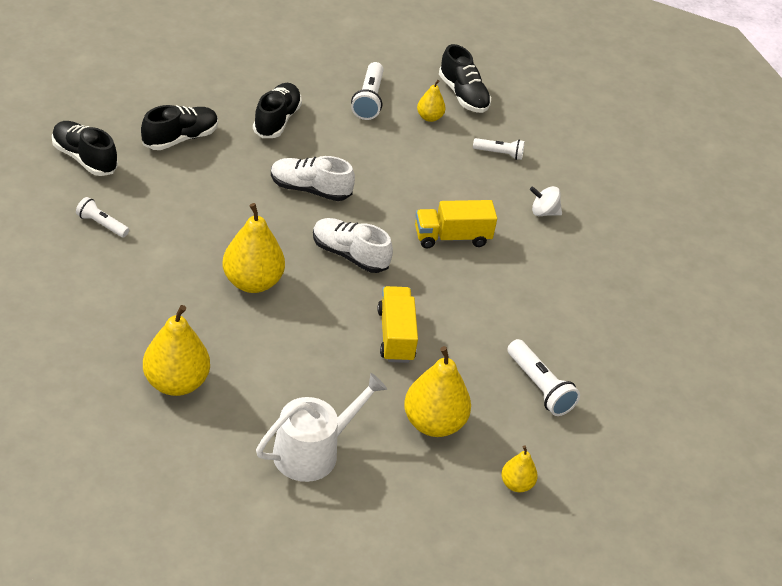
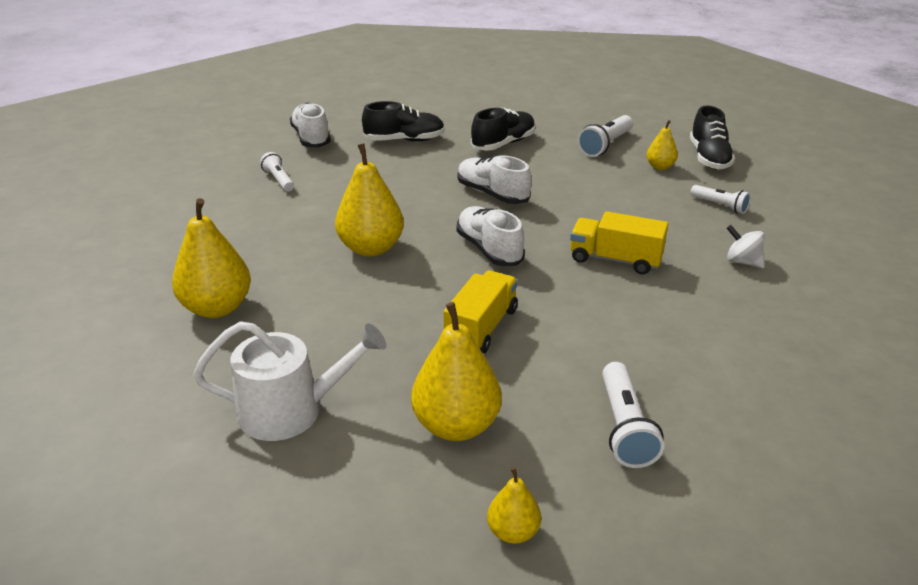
camera: 35 degrees right, 10 degrees down
black shoe [52,121,118,176] -> white shoe [290,102,331,148]

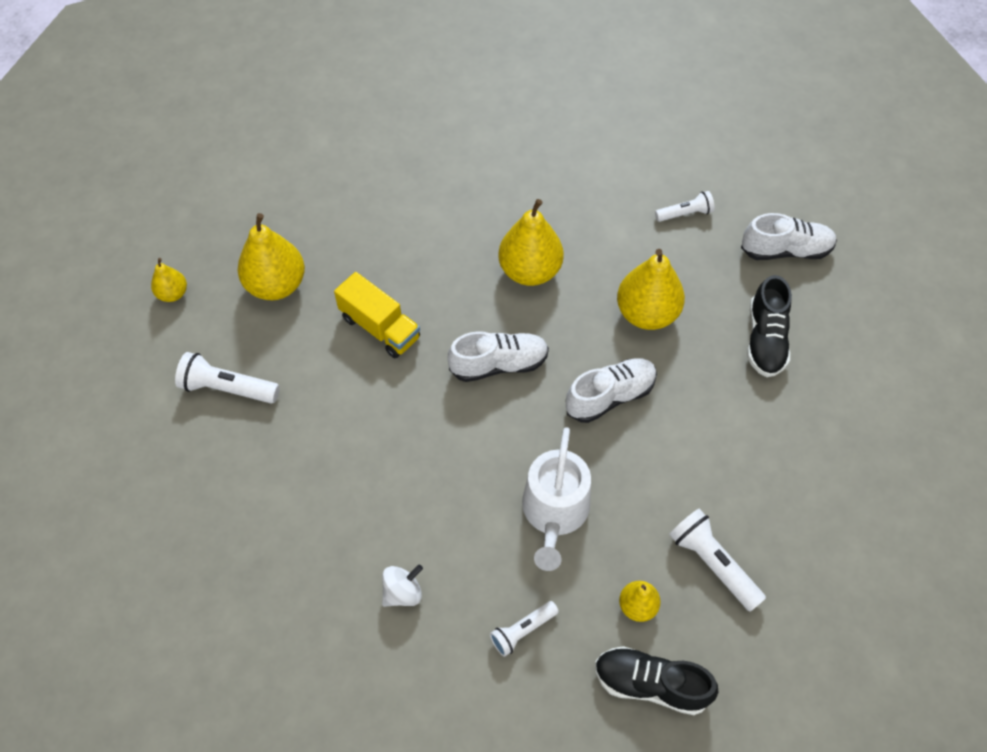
camera: 105 degrees right, 25 degrees up
yellow pear [172,198,251,318] -> yellow pear moved to [617,249,685,330]
white watering can [193,321,386,441] -> white watering can moved to [522,427,591,571]
black shoe [471,108,535,151] -> none
yellow truck [570,211,668,274] -> none

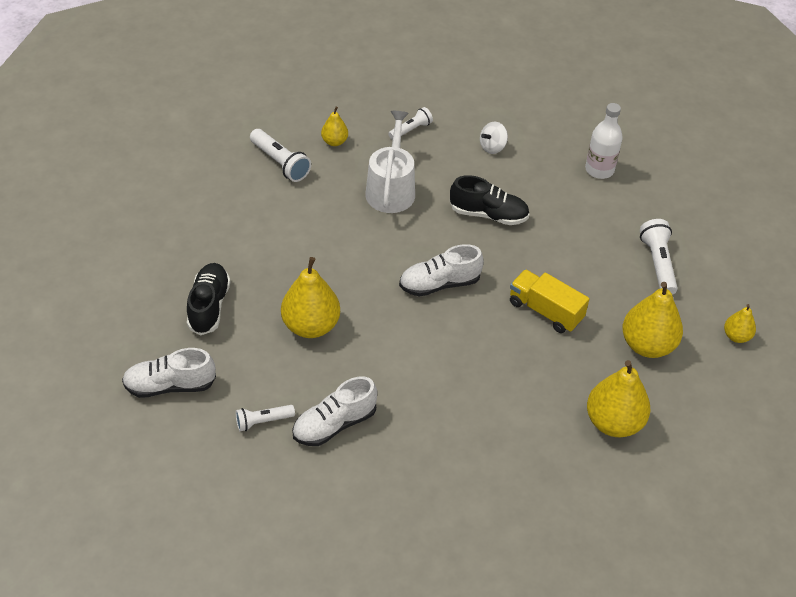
camera: 175 degrees right, 10 degrees down
white flashlight [175,352,280,404] -> white flashlight turned 105 degrees counterclockwise [640,219,678,295]
yellow pear [498,199,564,286] -> yellow pear moved to [587,360,650,437]
white shoe [566,358,657,423] -> white shoe moved to [292,377,377,446]
black shoe [595,646,718,715] -> black shoe moved to [450,175,530,225]
none -> white bottle [585,103,623,179]

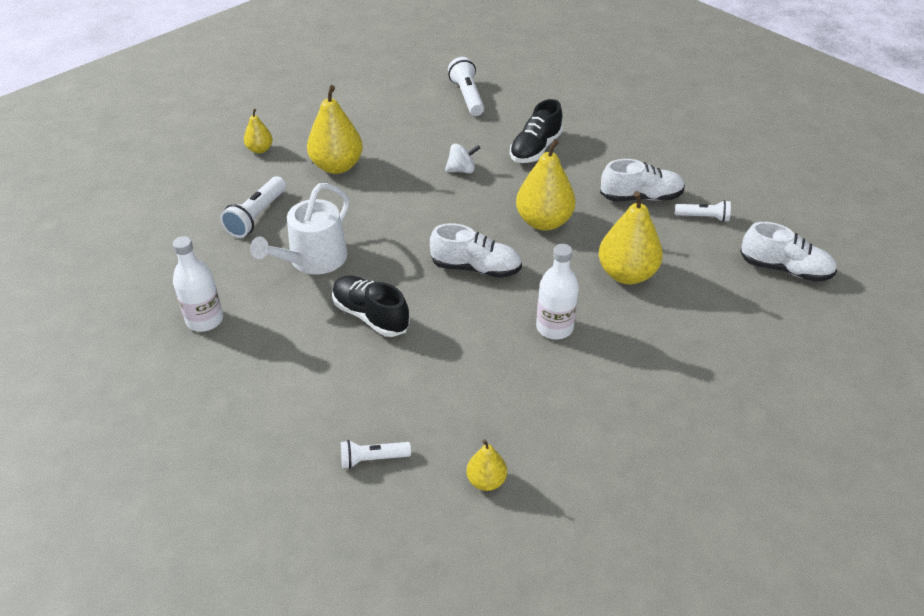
camera: 150 degrees left, 5 degrees down
black shoe [187,263,231,335] -> black shoe moved to [510,99,563,163]
white flashlight [250,129,311,182] -> white flashlight moved to [448,57,484,116]
white watering can [365,111,415,213] -> white watering can moved to [250,183,350,275]
white spinning top [480,122,508,154] -> white spinning top moved to [445,144,480,173]
yellow truck [510,269,589,333] -> none
yellow pear [587,360,650,437] -> yellow pear moved to [516,139,576,231]
none -> white bottle [536,244,579,339]

